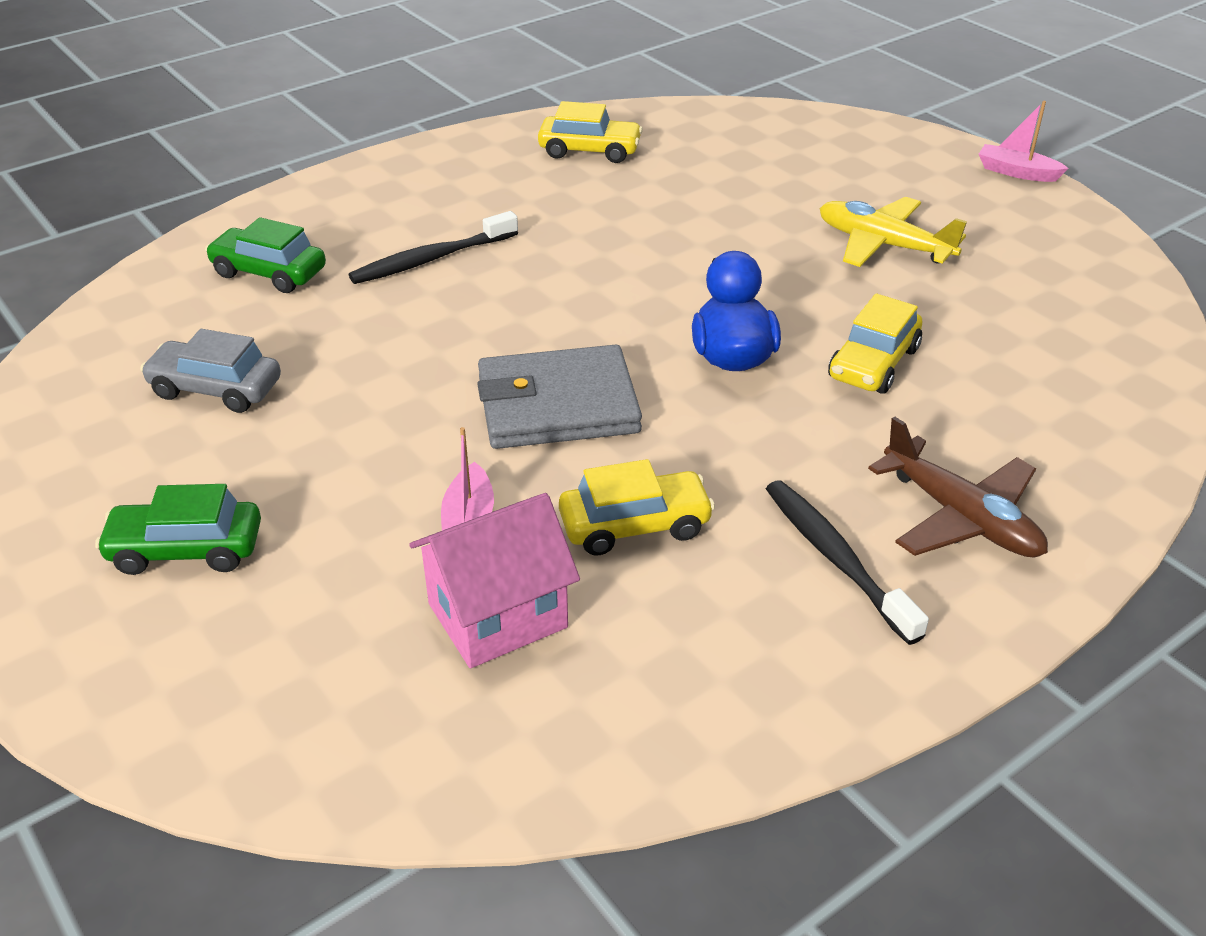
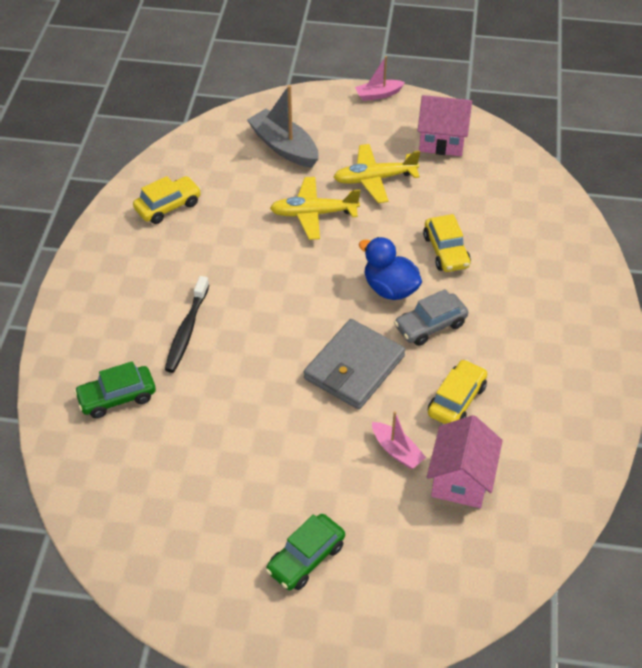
camera: 45 degrees left, 10 degrees up
grey car [140,329,281,413] -> grey car moved to [394,289,468,346]
black toothbrush [766,480,929,645] -> none
brown plane [868,416,1048,557] -> none
none -> grey boat [247,85,318,168]
none -> yellow plane [270,177,360,240]
none -> pink house [418,95,472,156]

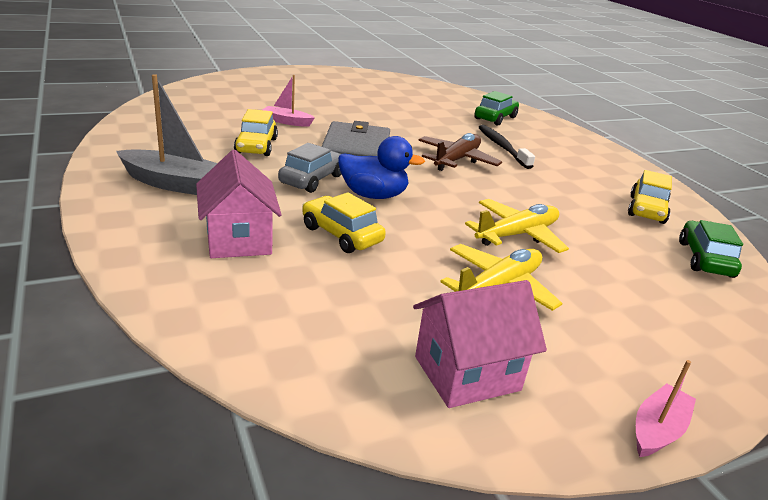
camera: 145 degrees right, 20 degrees down
grey boat [247,85,318,168] -> grey boat moved to [116,74,218,195]
green car [266,514,345,590] -> green car moved to [679,220,743,278]
pink house [427,415,503,508] -> pink house moved to [196,150,282,258]
none -> brown plane [418,133,502,171]

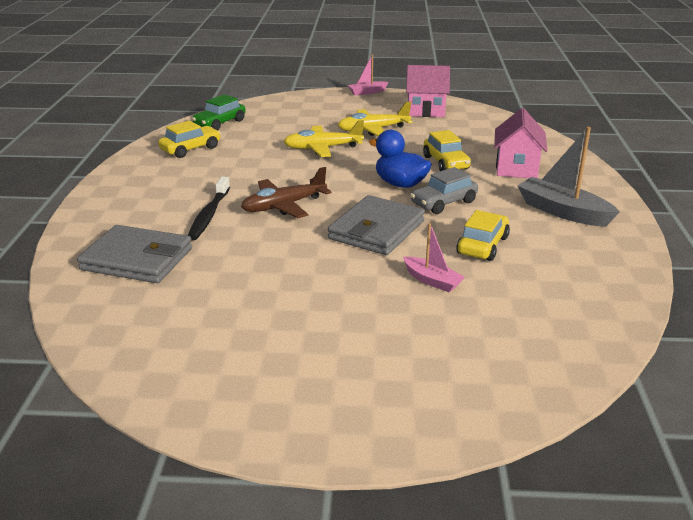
camera: 150 degrees left, 0 degrees up
green car [474,91,519,125] -> grey wallet [77,225,192,283]

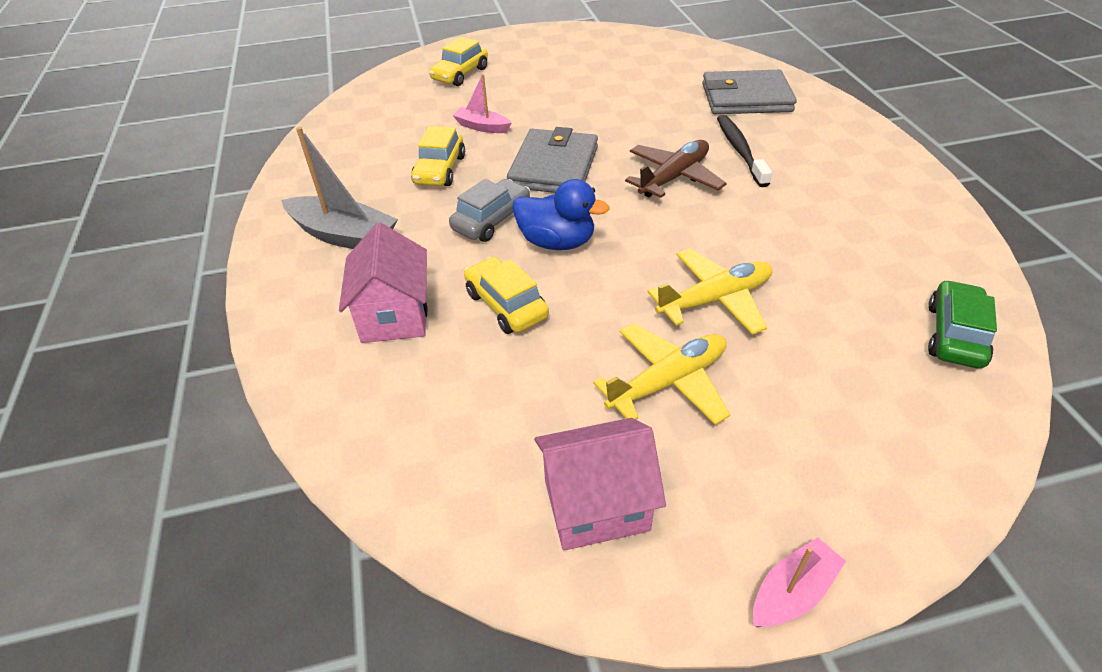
camera: 165 degrees right, 15 degrees up
yellow car [158,121,221,158] -> yellow car moved to [429,37,488,86]

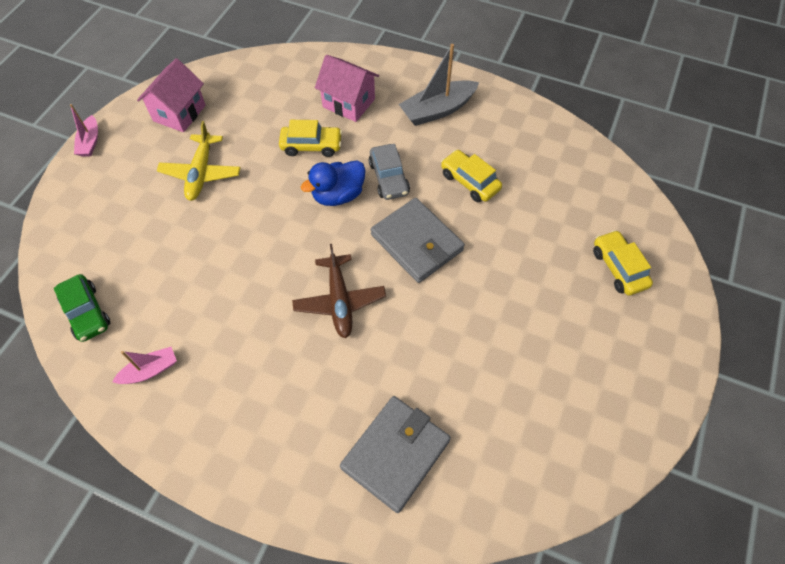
camera: 125 degrees right, 15 degrees up
pink boat [453,74,512,133] -> pink boat moved to [112,347,177,384]
yellow plane [647,249,772,335] -> none
black toothbrush [717,115,772,187] -> none

